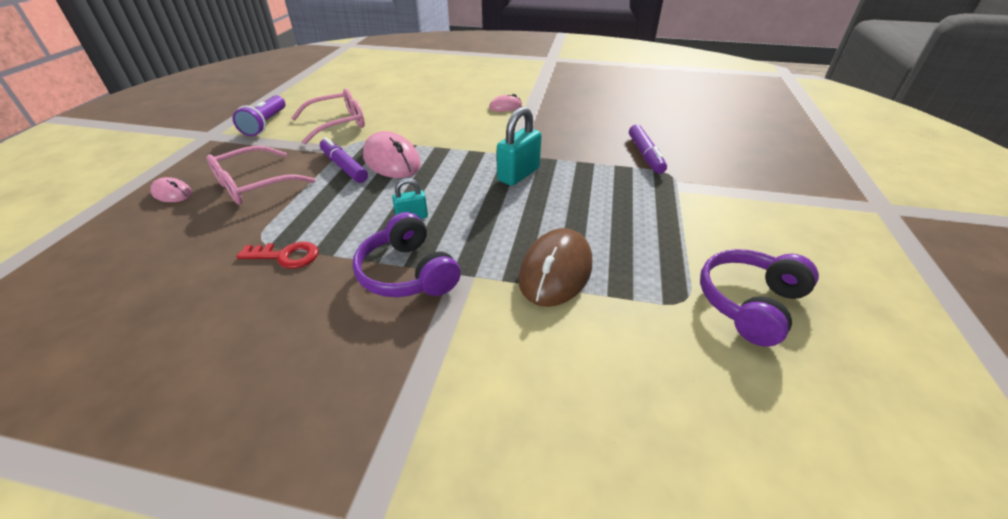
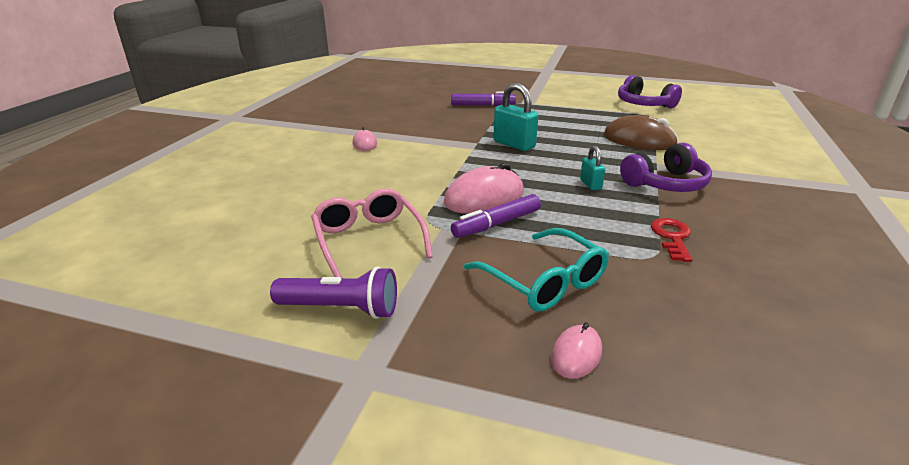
camera: 85 degrees left, 10 degrees down
pink glasses [206,146,316,205] -> turquoise glasses [464,228,609,312]

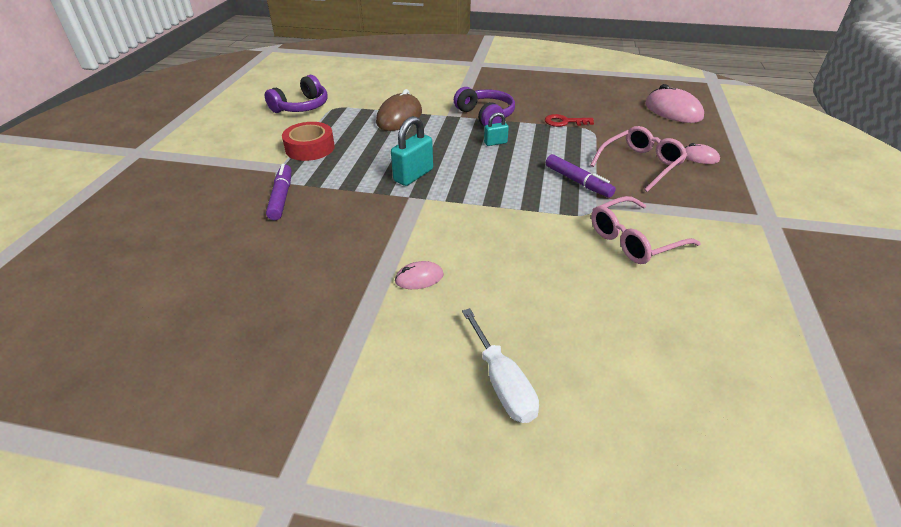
camera: 95 degrees left, 10 degrees up
purple flashlight [270,266,397,319] -> none
pink mouse [444,163,524,214] -> pink mouse moved to [645,84,704,123]
turquoise glasses [464,228,609,312] -> pink glasses [590,126,688,192]
none -> red tape [282,122,335,161]
none -> white screwdriver [462,308,539,423]

